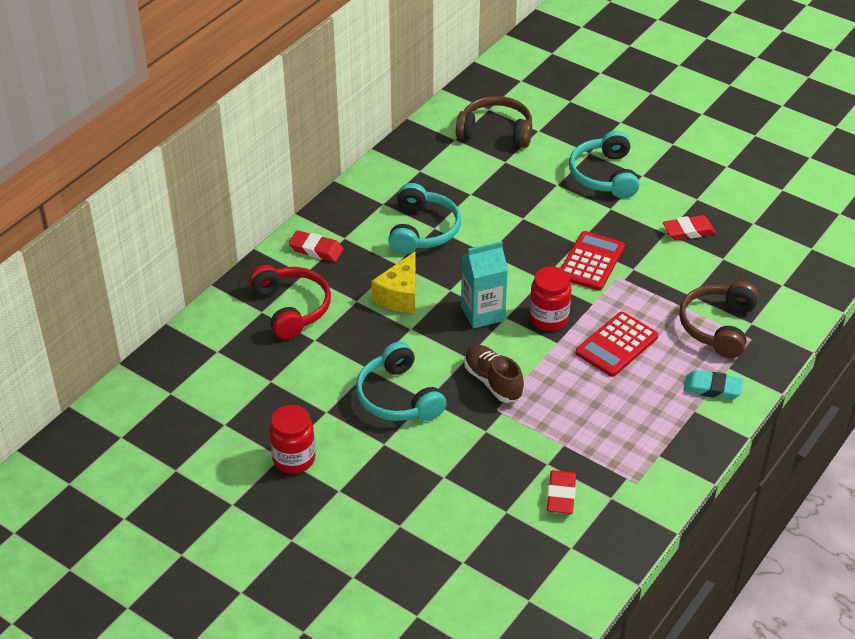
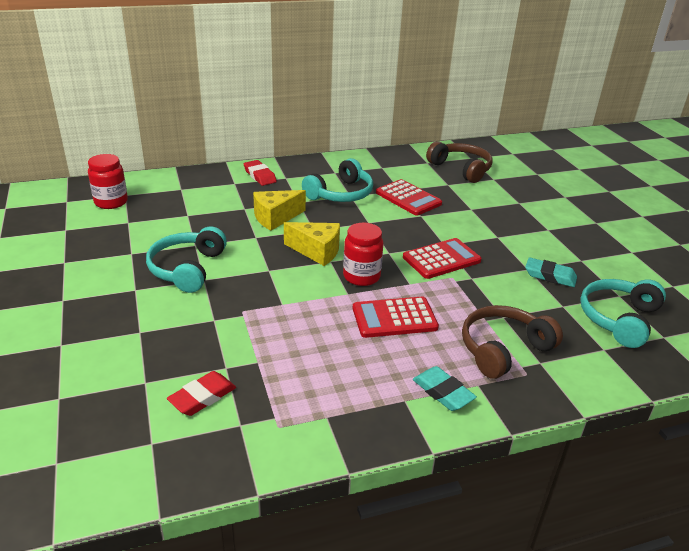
camera: 35 degrees right, 10 degrees down
red headphones [249,265,331,339] -> none
red jar [269,405,315,474] -> red jar moved to [88,154,128,209]
turquoise carton [461,241,508,329] -> yellow cheese [284,222,340,266]
brown shoe [464,345,524,403] -> none
turquoise headphones [569,131,640,198] -> turquoise headphones moved to [580,279,666,348]
red eraser [663,215,716,240] -> turquoise eraser [525,258,577,287]
none -> red calculator [376,179,442,216]

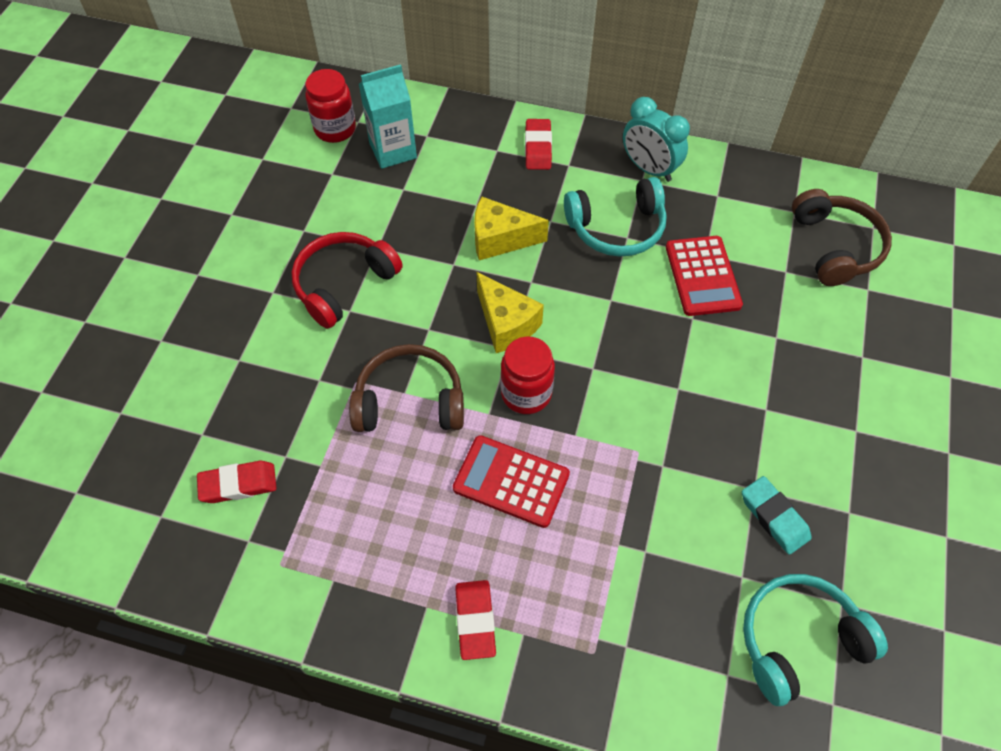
camera: 35 degrees right, 25 degrees up
turquoise headphones [146,227,227,293] -> red headphones [292,232,403,329]
red calculator [403,238,482,279] -> none
turquoise eraser [413,366,477,411] -> red eraser [455,580,496,660]
brown headphones [462,305,563,379] -> brown headphones moved to [349,344,464,432]
none -> turquoise carton [359,64,417,169]
none -> turquoise clock [623,97,690,182]

